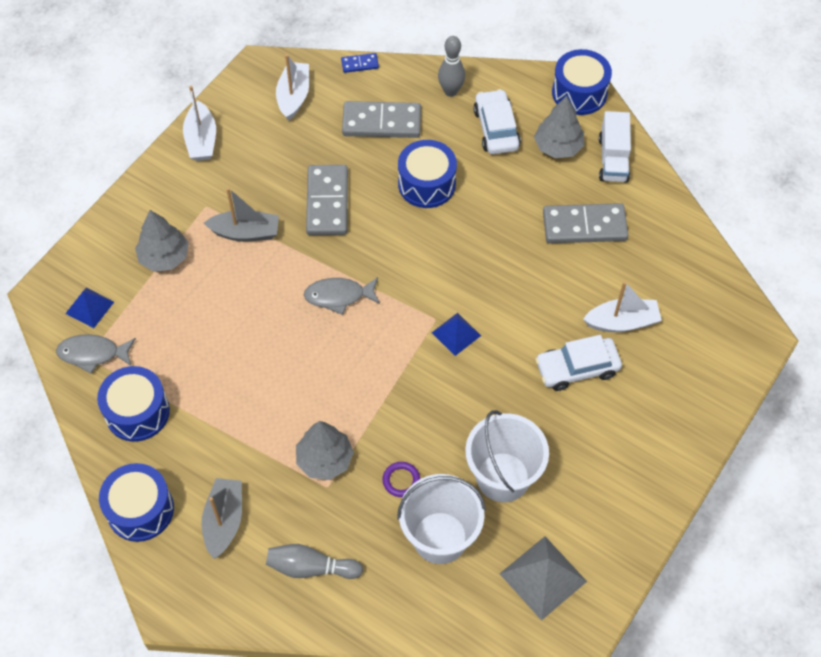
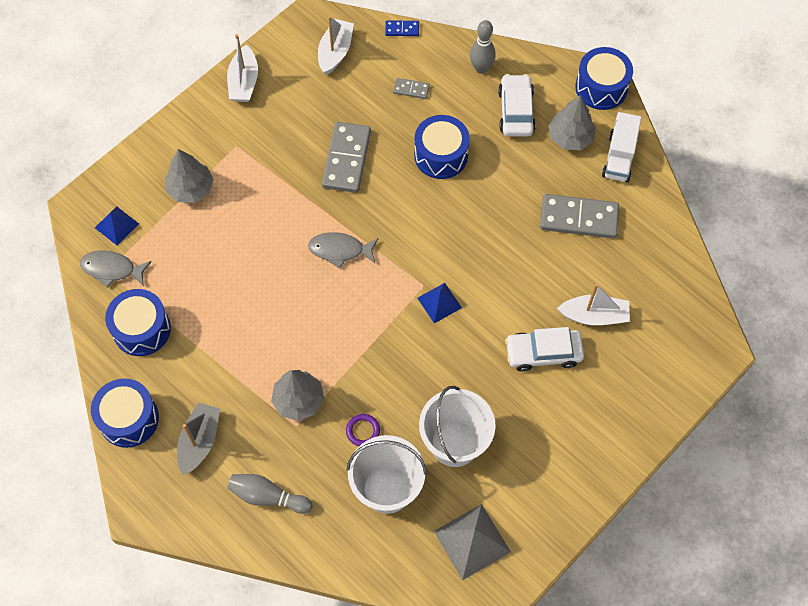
camera: 10 degrees right, 5 degrees up
grey boat [204,188,279,241] -> none
grey domino [342,101,421,138] -> grey domino [393,78,430,99], size x0.48

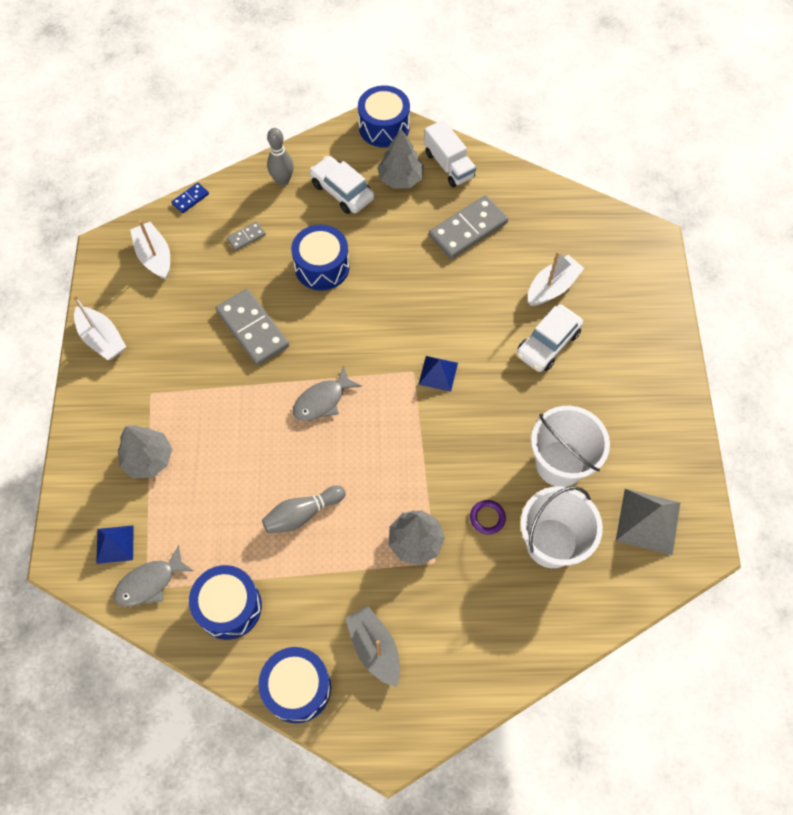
camera: 45 degrees left, 0 degrees up
grey bowling pin [227,474,313,514] -> grey bowling pin moved to [262,486,346,533]

